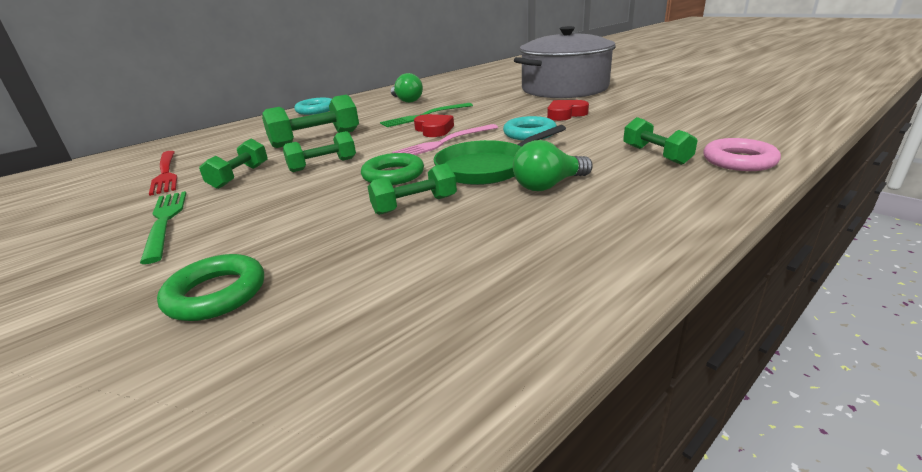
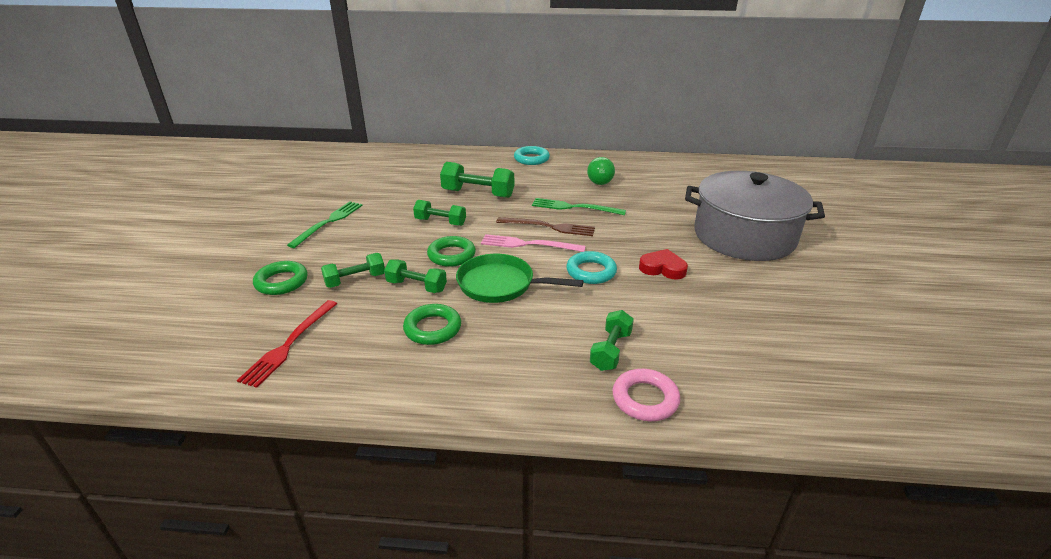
camera: 45 degrees right, 5 degrees up
red fork [149,151,177,196] -> red fork moved to [237,300,337,388]
green dumbbell [199,139,268,189] -> green dumbbell moved to [321,253,385,288]
red heart [414,114,454,137] -> brown fork [496,217,595,236]
green light bulb [513,140,593,191] -> none
none -> green ring [403,304,461,345]

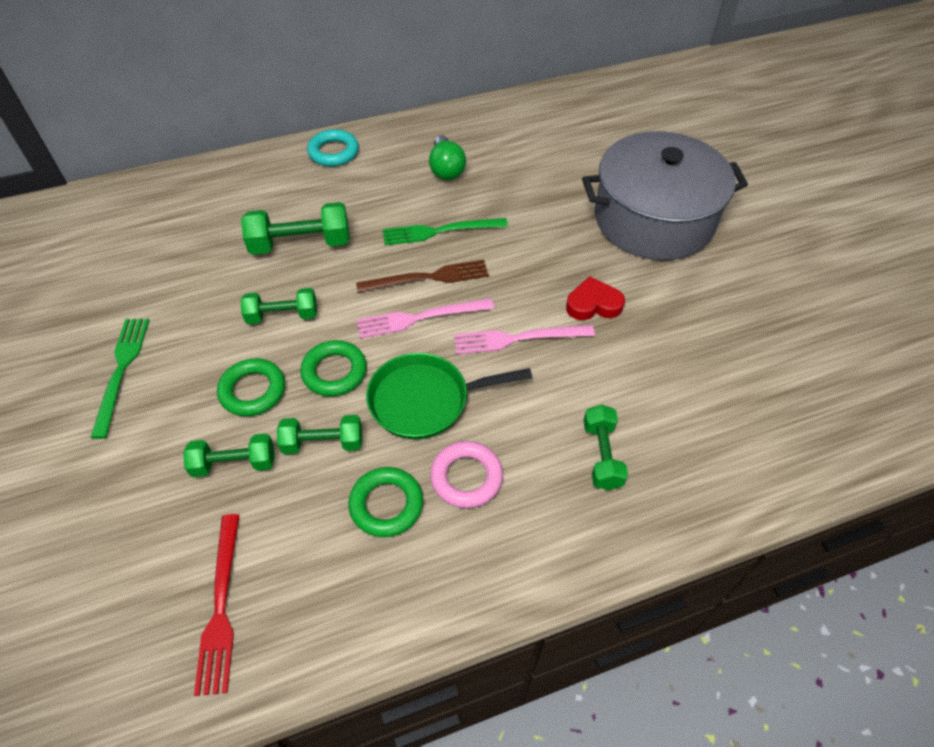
camera: 25 degrees left, 20 degrees up
green ring [253,261,308,295] -> green ring moved to [217,358,285,416]
green dumbbell [321,253,385,288] -> green dumbbell turned 45 degrees clockwise [183,433,275,477]
turquoise ring [566,251,617,284] -> pink fork [454,325,595,354]
pink ring [613,369,680,421] -> pink ring moved to [430,441,503,508]

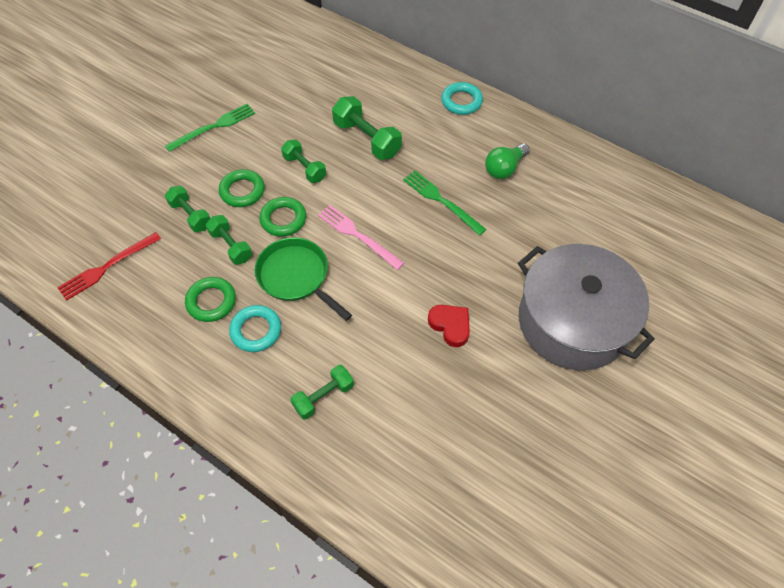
camera: 55 degrees right, 5 degrees up
brown fork [356,260,489,293] -> none
pink ring [430,441,503,508] -> turquoise ring [229,305,281,352]
pink fork [454,325,595,354] -> none

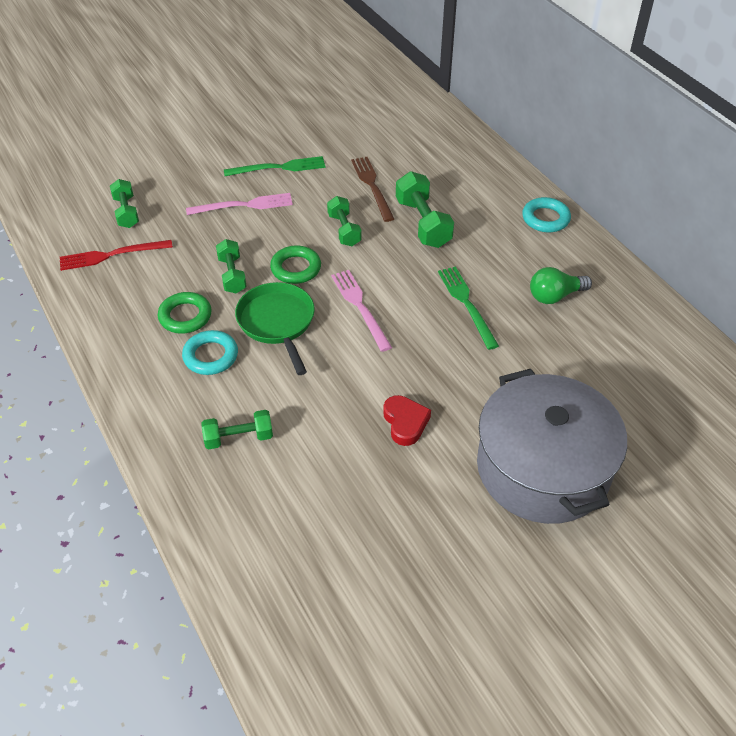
camera: 25 degrees right, 10 degrees down
green dumbbell [165,186,210,232] -> green dumbbell moved to [110,179,139,228]
green ring [219,169,265,207] -> none
none -> pink fork [186,193,293,215]
none -> brown fork [351,157,394,222]

